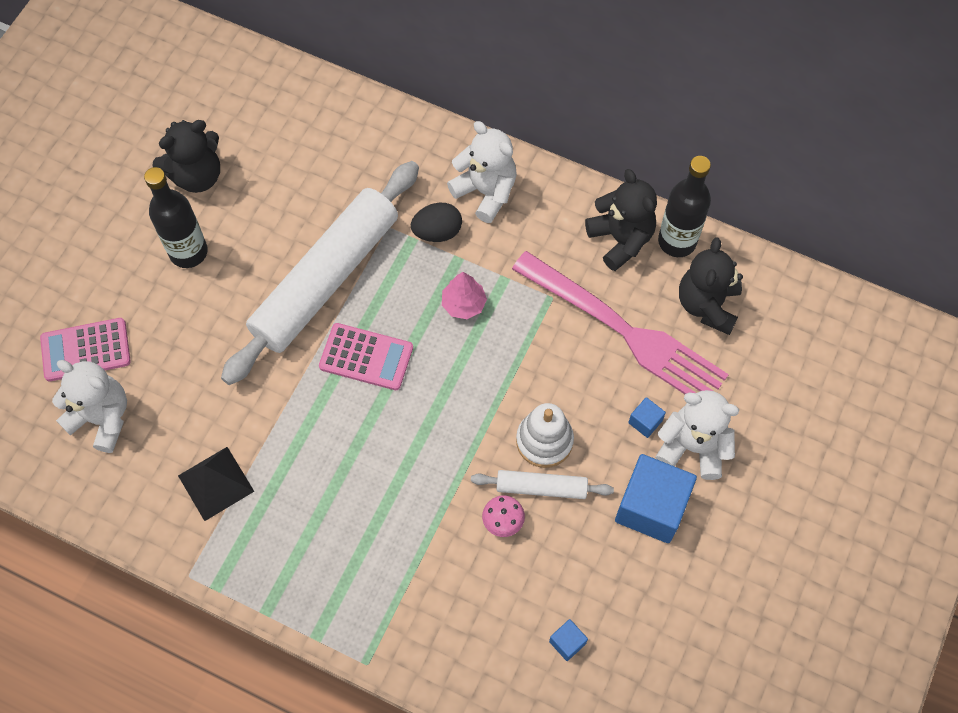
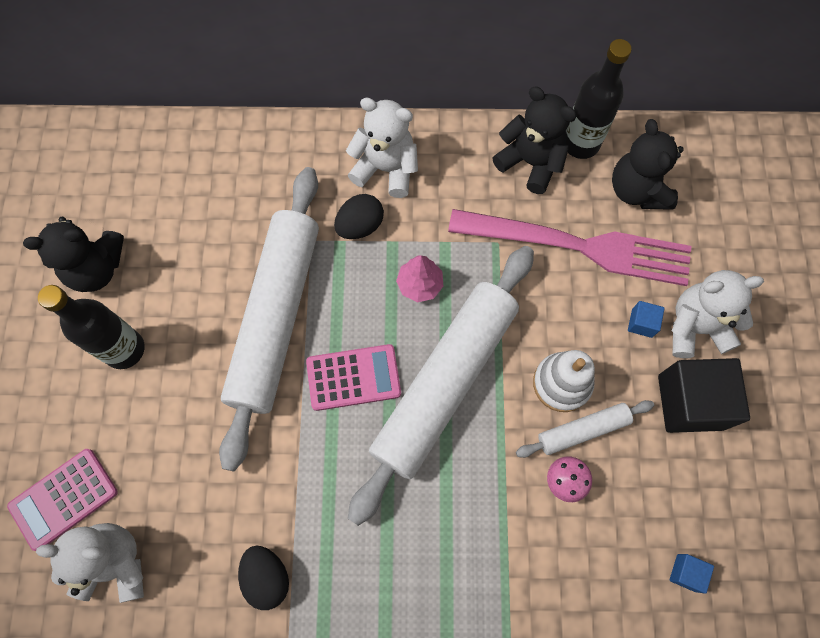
camera: 25 degrees left, 5 degrees up
black teddy bear [152,120,220,193] -> black teddy bear turned 45 degrees clockwise [23,217,124,292]
black pyramid [178,447,254,521] -> black egg [238,546,289,610]
blue cube [615,454,697,543] -> black cube [658,358,750,433]
none -> white rolling pin [348,246,534,526]

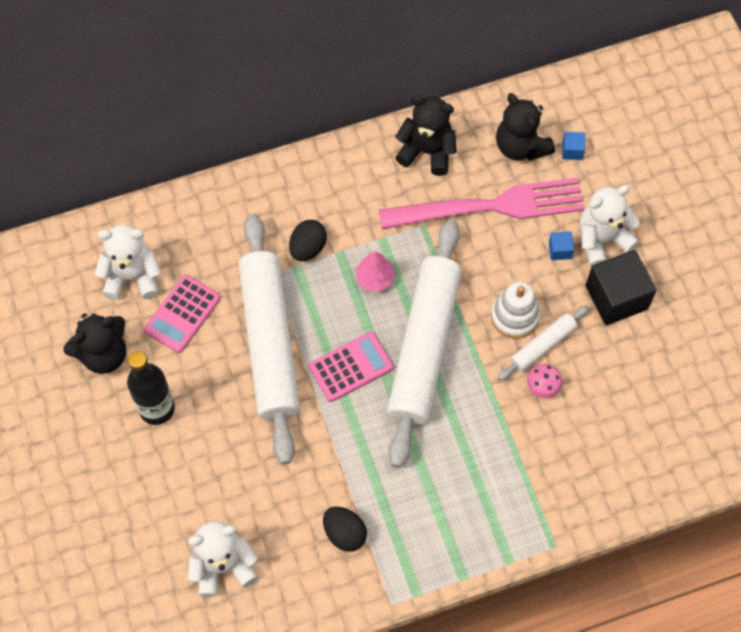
camera: 20 degrees left, 5 degrees down
pink calculator [7,449,118,551] -> pink calculator moved to [144,275,221,353]
white teddy bear [346,98,418,198] -> white teddy bear moved to [95,225,161,300]
black bottle [565,39,632,159] -> none
blue cube [670,554,714,594] -> blue cube moved to [562,132,585,160]

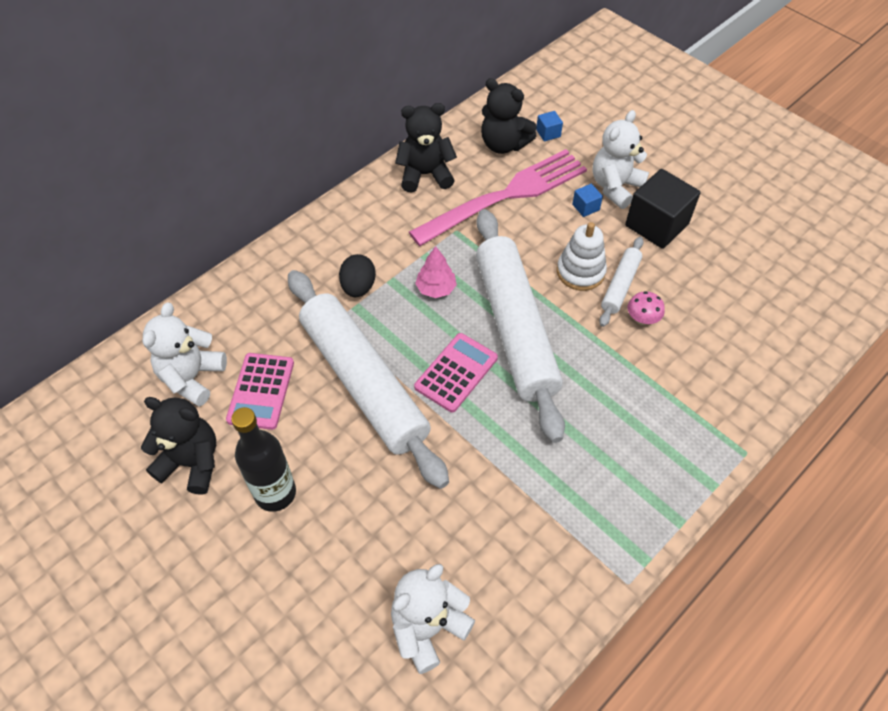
camera: 25 degrees left, 10 degrees down
black teddy bear [63,313,126,374] -> black teddy bear turned 105 degrees counterclockwise [141,397,216,495]
white teddy bear [95,225,161,300] -> white teddy bear turned 45 degrees counterclockwise [142,303,227,407]
black egg [323,507,367,551] -> none

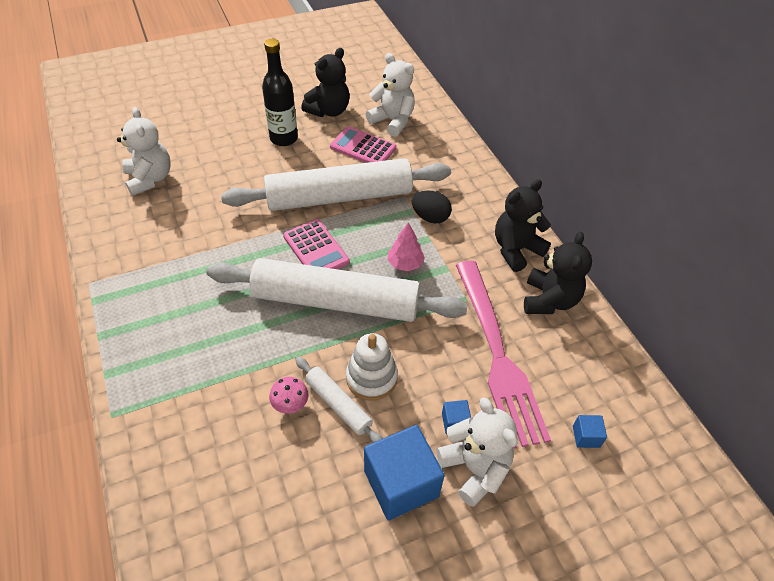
camera: 110 degrees right, 5 degrees down
black teddy bear [481,78,537,154] -> black teddy bear moved to [495,179,551,272]
black cube [625,169,701,249] -> blue cube [364,425,445,520]

